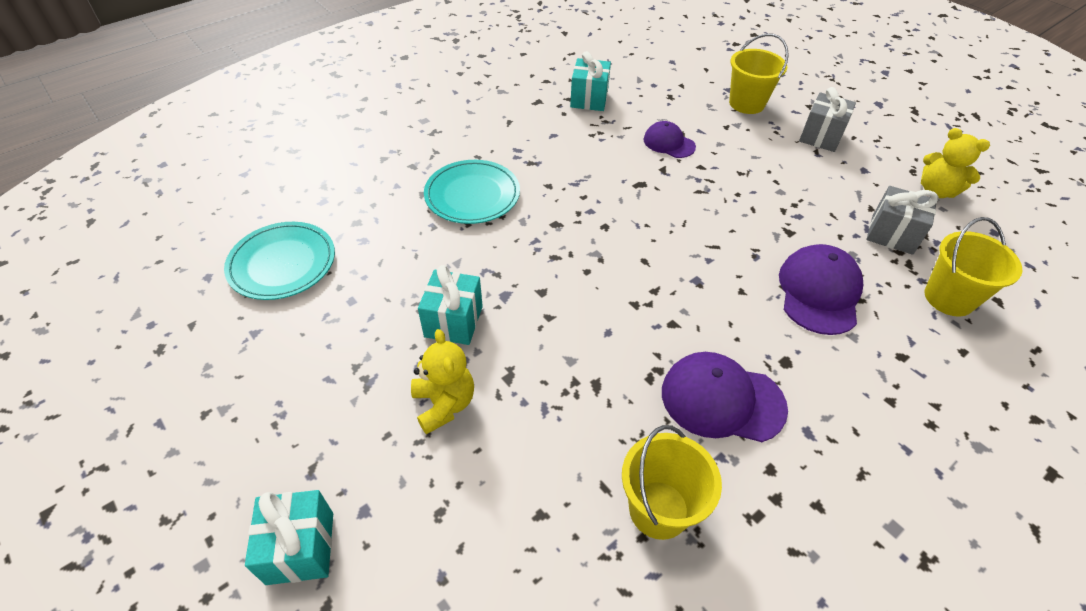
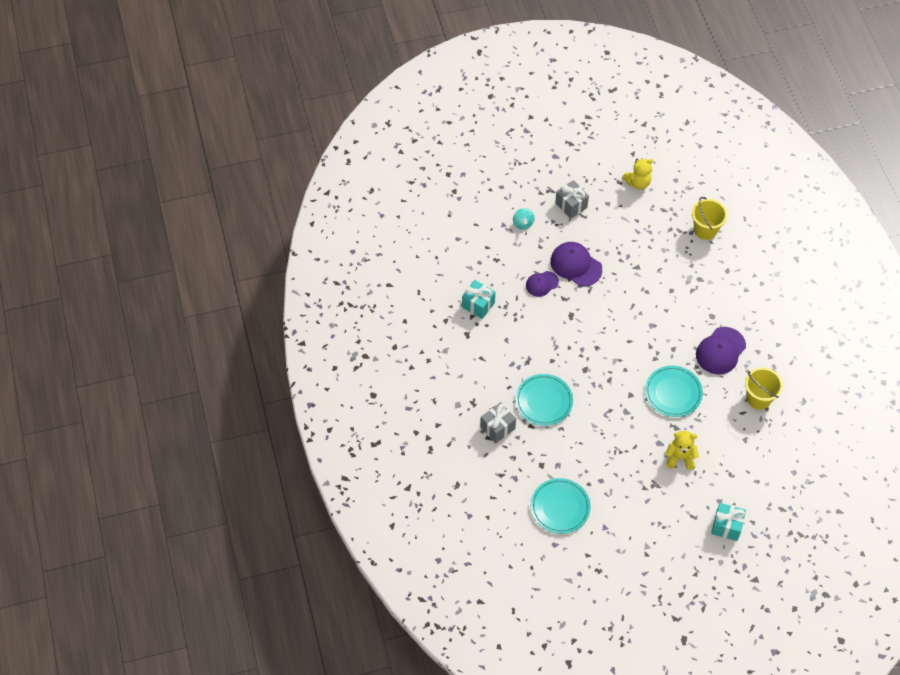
camera: 65 degrees left, 10 degrees up
turquoise gift [418,265,483,345] -> none
yellow bucket [729,33,789,114] -> turquoise spinning top [513,208,535,229]
purple cap [779,244,863,335] -> purple cap moved to [550,242,602,286]
grey gift [867,186,939,255] -> grey gift moved to [481,402,516,443]
none -> turquoise plate [645,366,703,417]

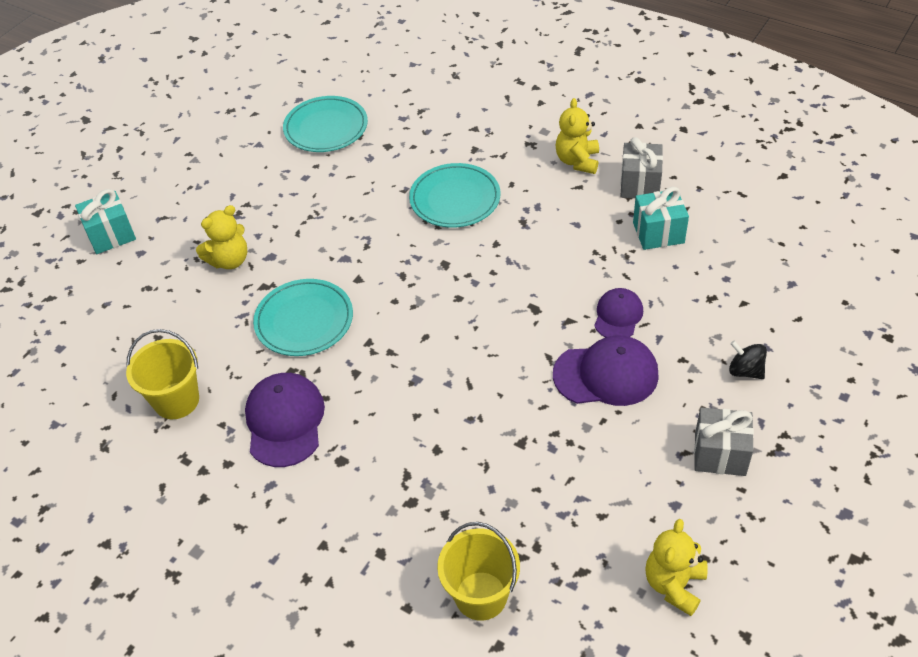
camera: 140 degrees right, 10 degrees down
grey gift [481,402,516,443] -> grey gift moved to [621,137,663,198]
turquoise spinning top [513,208,535,229] -> black spinning top [729,341,767,379]
none -> yellow teddy bear [556,98,599,174]

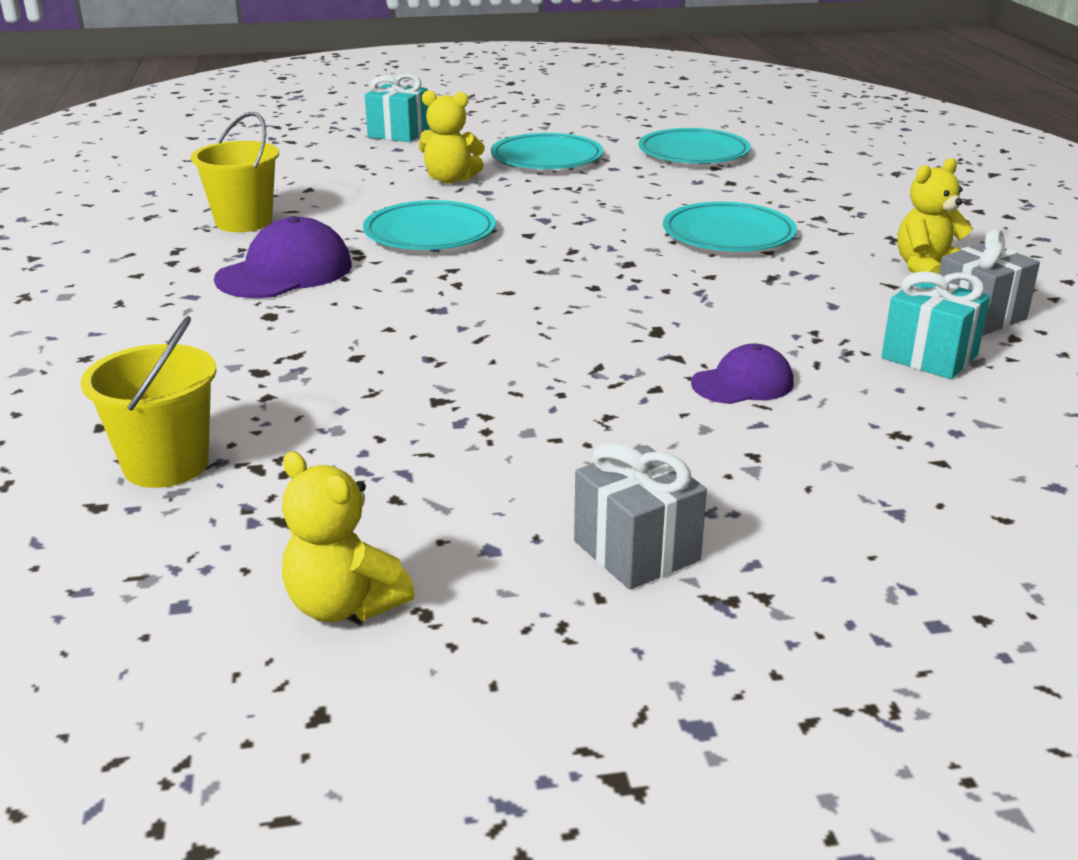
camera: 45 degrees right, 20 degrees down
purple cap [553,336,659,406] -> none
yellow teddy bear [645,519,708,616] -> yellow teddy bear turned 120 degrees counterclockwise [282,451,415,622]
black spinning top [729,341,767,379] -> none
none -> turquoise plate [491,133,604,169]

